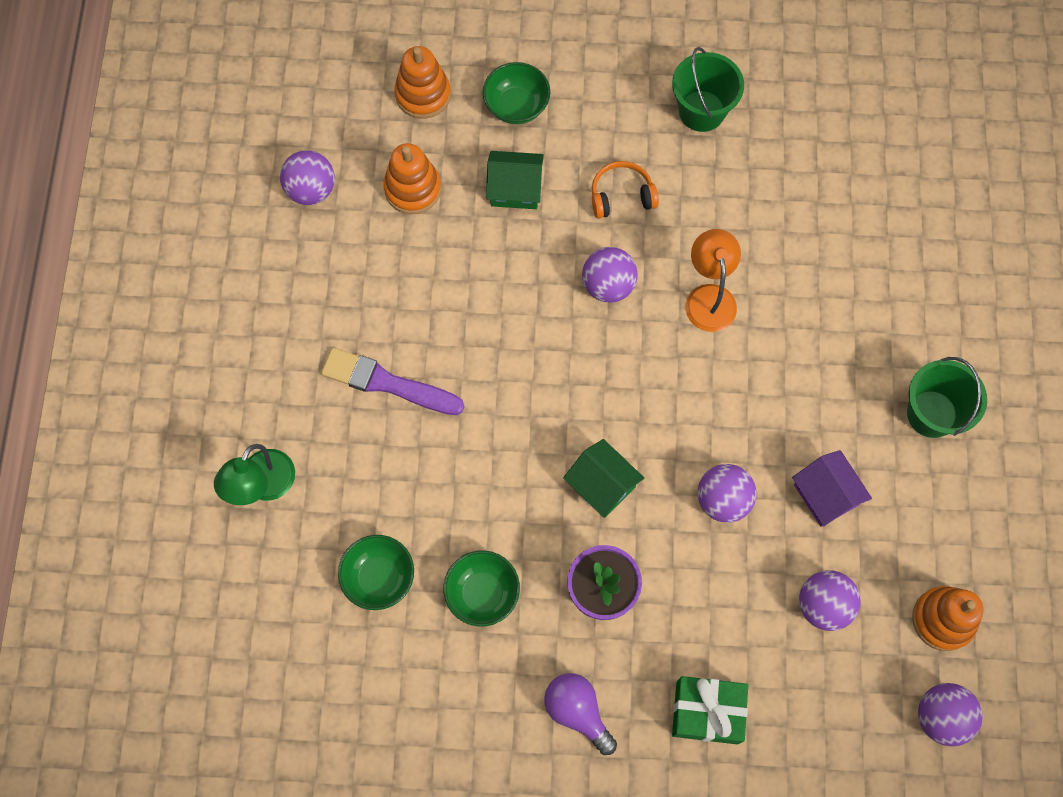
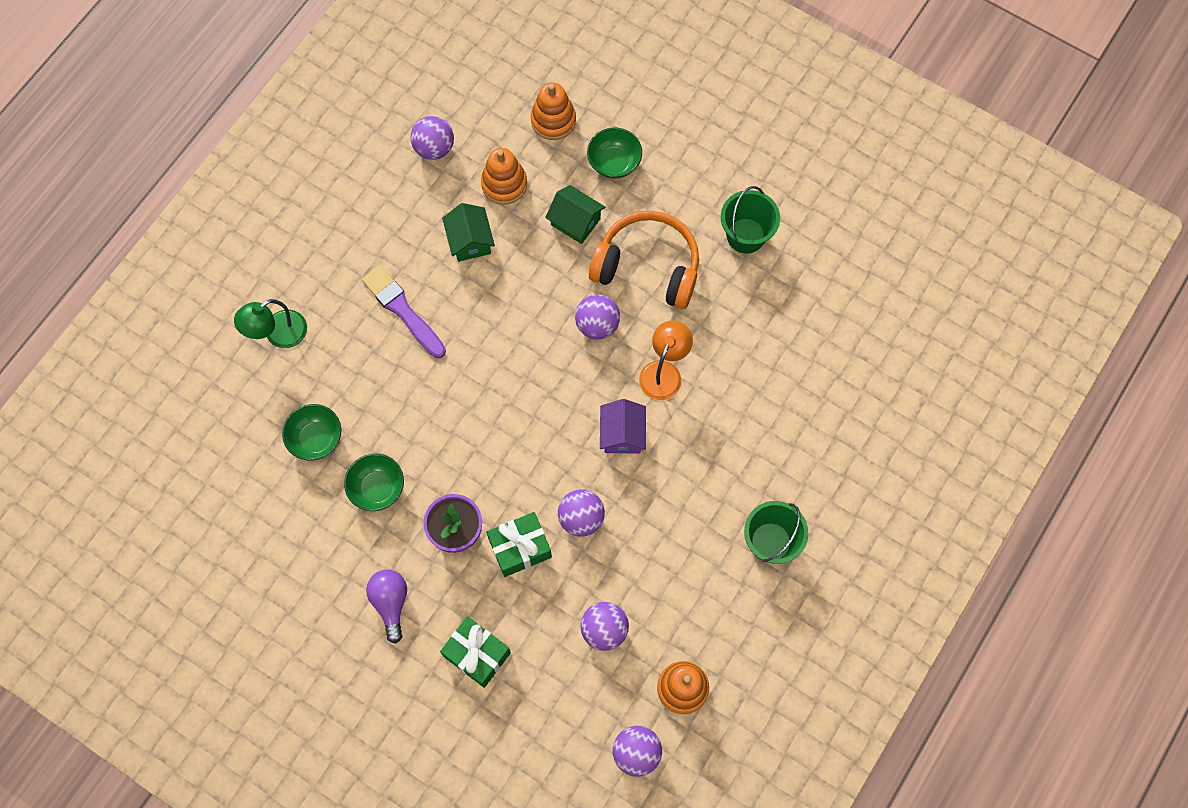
camera: 30 degrees right, 0 degrees up
green house [563,439,644,518] -> green house moved to [442,203,495,262]
orange headphones [592,161,659,219] -> orange headphones [589,211,699,309], size x1.96
purple house [792,450,872,527] -> purple house moved to [600,399,646,454]
none -> green gift [486,512,552,577]

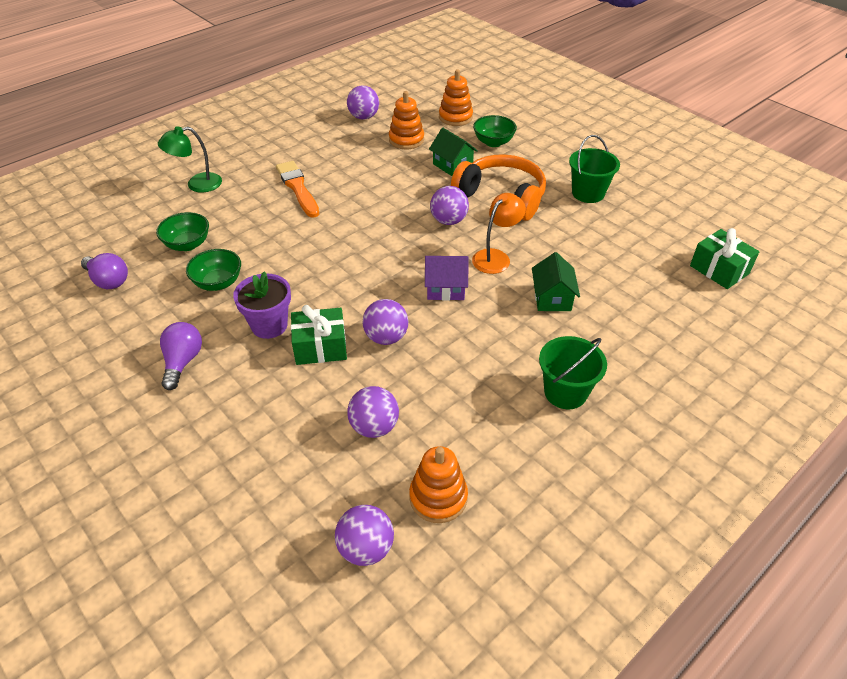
camera: 15 degrees right, 25 degrees down
purple brush [362,266,446,358] -> orange brush [276,161,319,218]
green gift [440,616,511,688] -> green gift moved to [690,228,759,289]
green house [442,203,495,262] -> green house moved to [532,252,580,311]
purple house [600,399,646,454] -> purple house turned 75 degrees clockwise [425,256,469,301]
none -> purple light bulb [81,253,128,289]

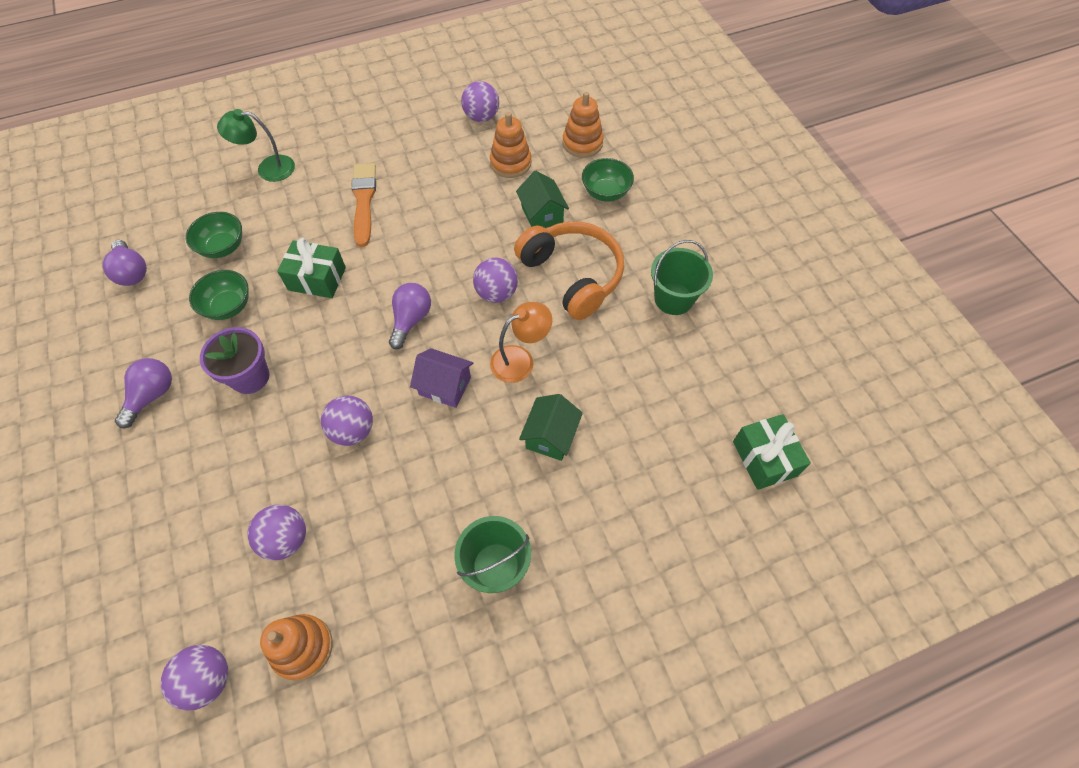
camera: 20 degrees right, 15 degrees up
green gift [291,305,347,365] -> green gift moved to [277,238,346,298]
none -> purple light bulb [389,283,431,349]

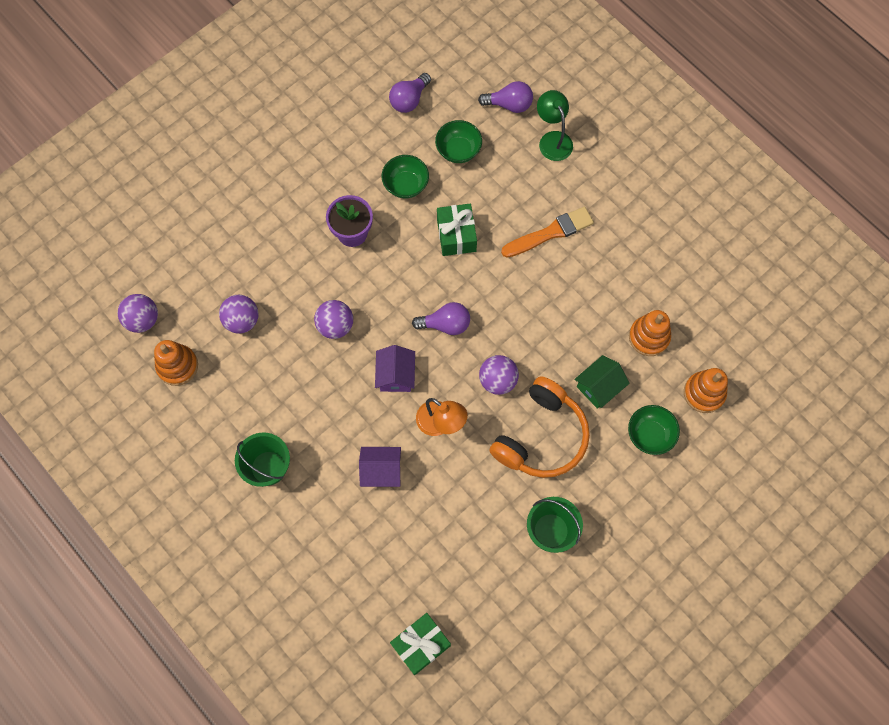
camera: 70 degrees right, 10 degrees up
purple light bulb [115,358,172,428] -> purple light bulb moved to [478,81,533,113]
purple ball [461,81,499,122] -> none
green house [519,394,583,461] -> purple house [359,447,401,487]

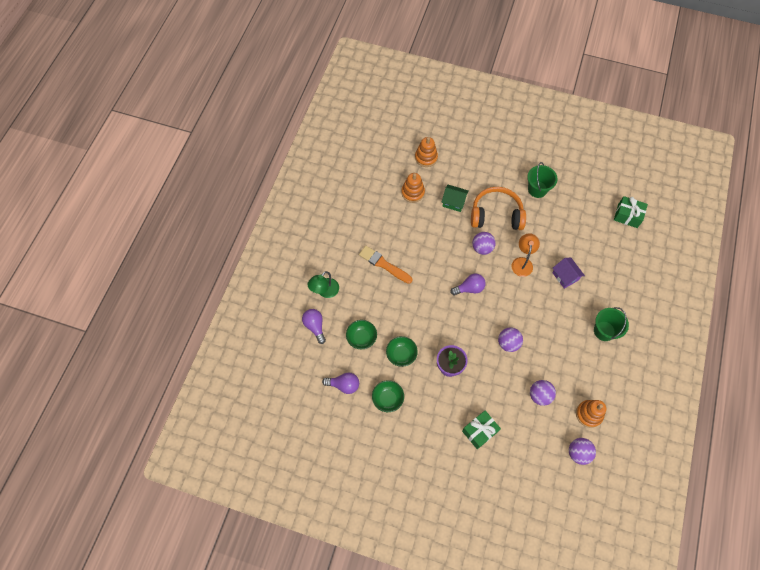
camera: 120 degrees left, 5 degrees down
purple house [375,345,415,392] -> none
purple light bulb [412,302,470,335] -> purple light bulb turned 105 degrees clockwise [450,273,486,295]
green gift [437,204,477,256] -> green gift moved to [462,410,501,449]
green bowl [628,405,680,455] -> green bowl moved to [372,380,404,412]

